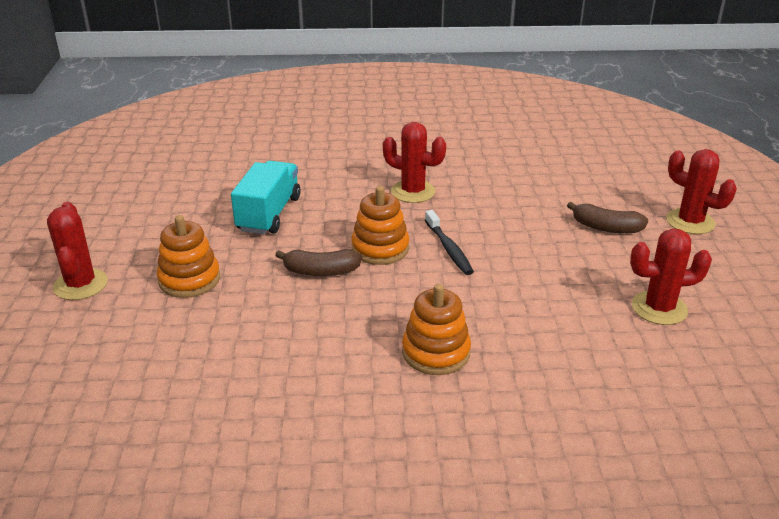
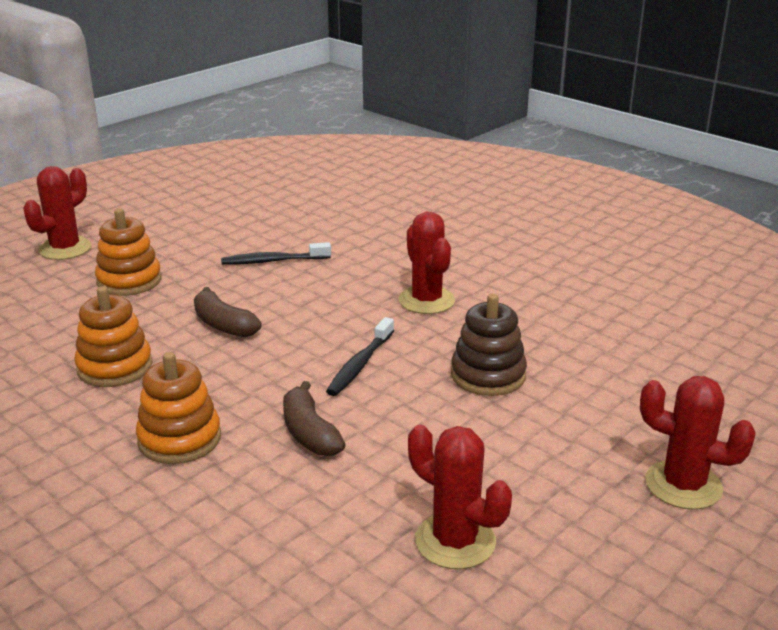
camera: 45 degrees right, 5 degrees down
turquoise truck [231,161,301,234] -> black toothbrush [221,242,331,265]
orange stacking toy [351,186,409,265] -> orange stacking toy moved to [74,286,152,387]
brown banana [567,202,648,233] -> brown banana moved to [283,381,346,456]
red cactus [666,149,737,234] -> red cactus turned 60 degrees counterclockwise [640,376,756,510]
none -> brown stacking toy [451,294,527,396]

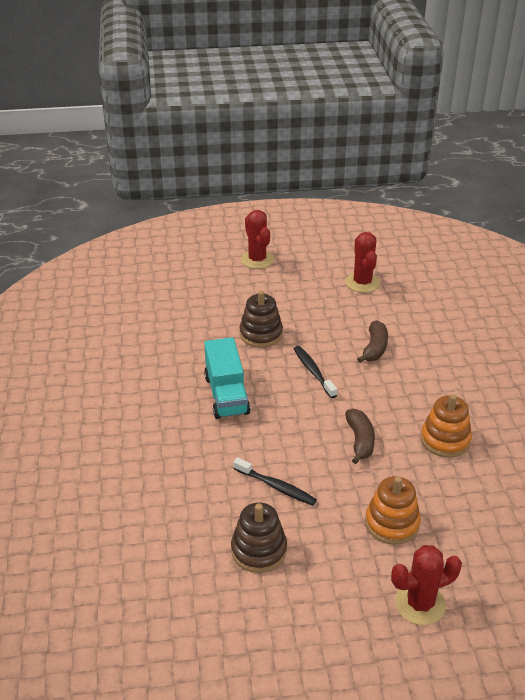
camera: 140 degrees left, 10 degrees up
orange stacking toy [136,352,221,464] -> none
black toothbrush [326,317,394,396] -> black toothbrush turned 90 degrees counterclockwise [293,346,337,398]
red cactus [399,212,455,314] -> turquoise truck [204,337,250,419]
none -> brown stacking toy [231,502,287,573]

